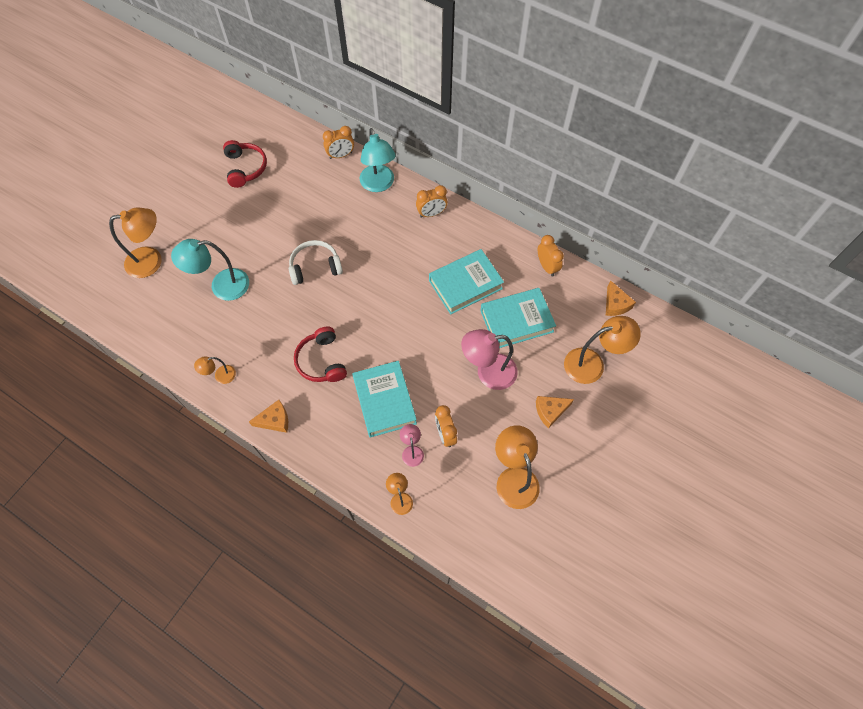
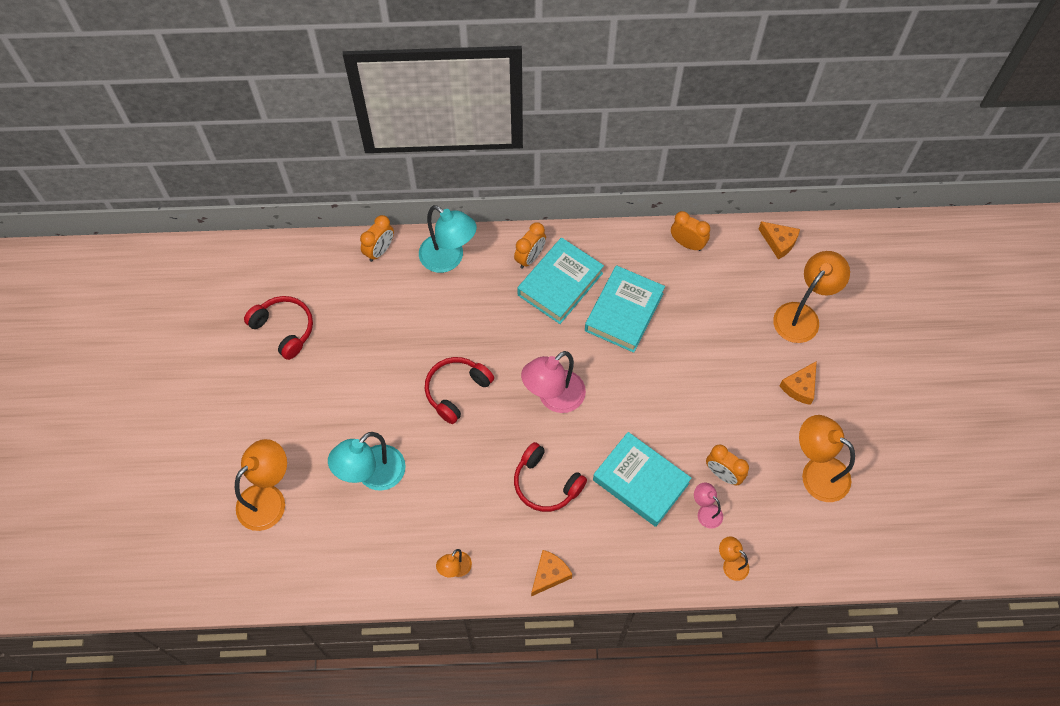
camera: 35 degrees left, 0 degrees up
white headphones [289,240,343,285] -> red headphones [425,357,494,424]
pink lamp [461,329,518,390] -> pink lamp moved to [521,351,586,413]
turquoise book [480,288,556,348] -> turquoise book moved to [517,237,604,324]

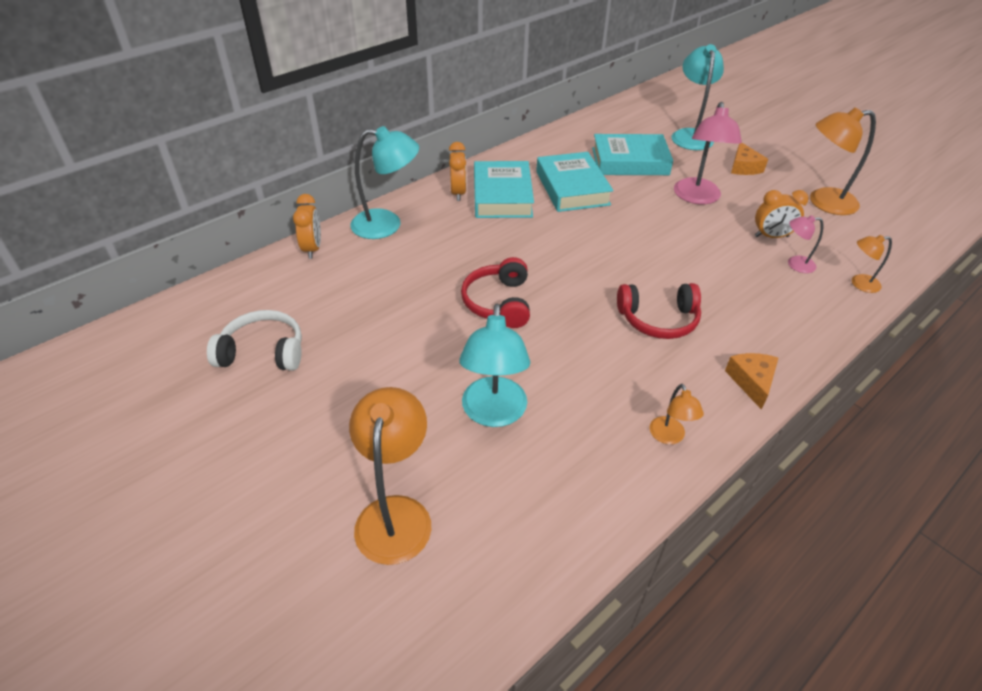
camera: 40 degrees left, 20 degrees down
red headphones [244,296,313,360] -> white headphones [207,310,302,371]
pink lamp [521,351,586,413] -> pink lamp moved to [674,102,742,205]
turquoise book [593,432,691,527] -> turquoise book moved to [592,134,673,175]
orange clock [671,211,710,251] -> none
orange cheese [759,221,800,259] -> none
orange lamp [773,251,850,343] -> turquoise lamp [672,44,724,150]

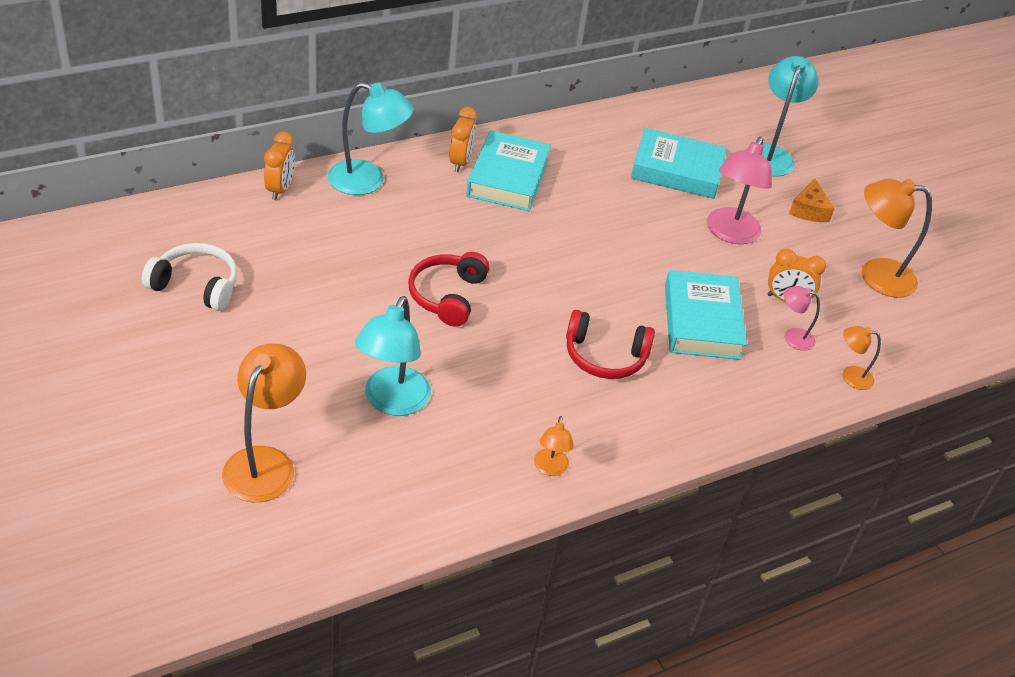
camera: 10 degrees right, 0 degrees up
turquoise book [536,152,613,212] -> turquoise book moved to [665,270,747,360]
orange cheese [725,353,778,410] -> none

